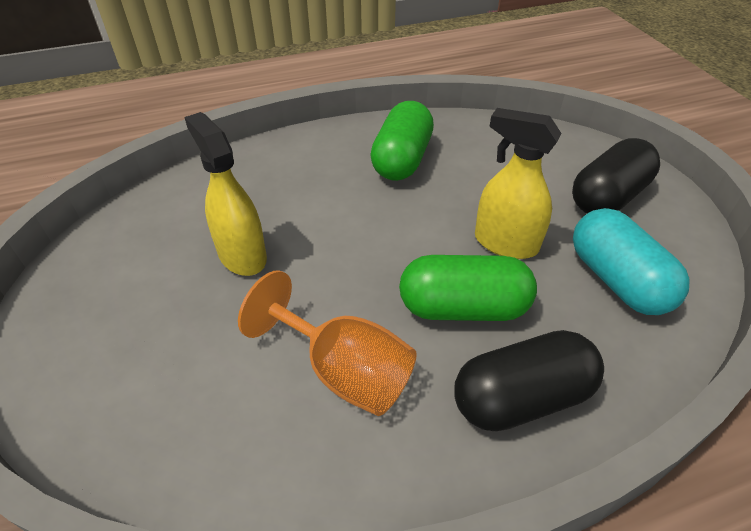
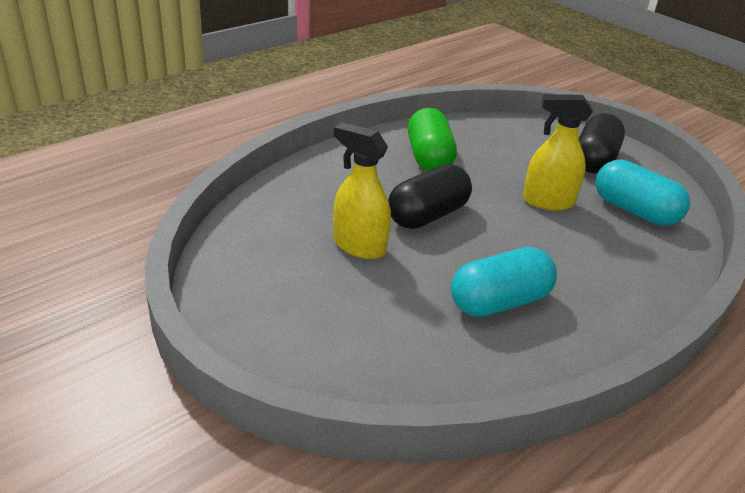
camera: 25 degrees left, 10 degrees down
orange goblet [238,270,417,416] -> turquoise capsule [451,247,557,317]
green capsule [399,255,537,321] -> none
black capsule [454,330,604,431] -> black capsule moved to [388,164,472,229]

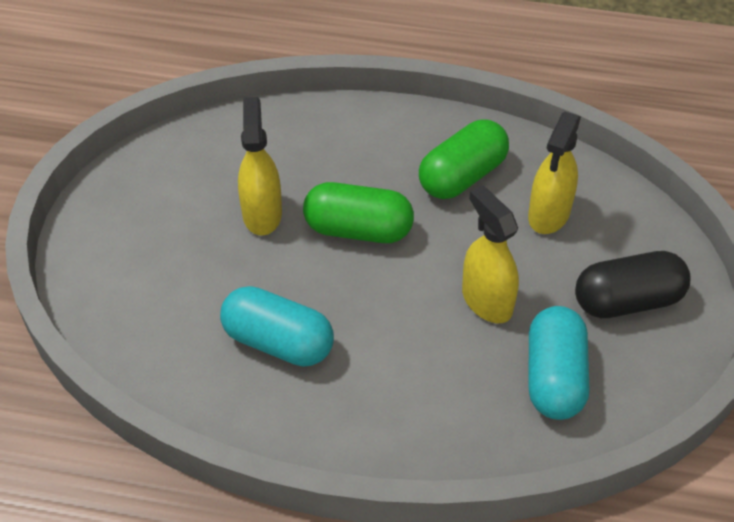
camera: 55 degrees right, 15 degrees up
black capsule [388,164,472,229] -> green capsule [303,182,414,243]
none -> yellow spray bottle [528,112,581,234]

